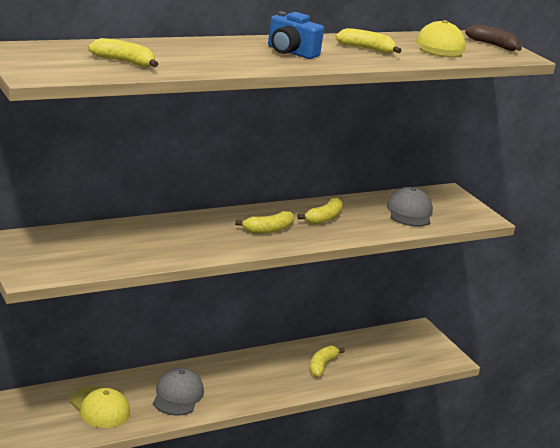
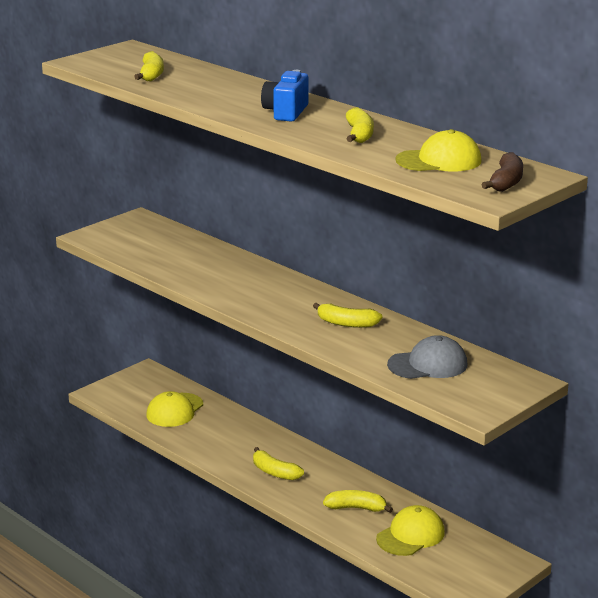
camera: 75 degrees right, 0 degrees up
grey cap [153,368,204,416] -> none
yellow banana [235,211,294,233] -> yellow banana moved to [253,447,304,480]
none -> yellow cap [376,505,445,556]

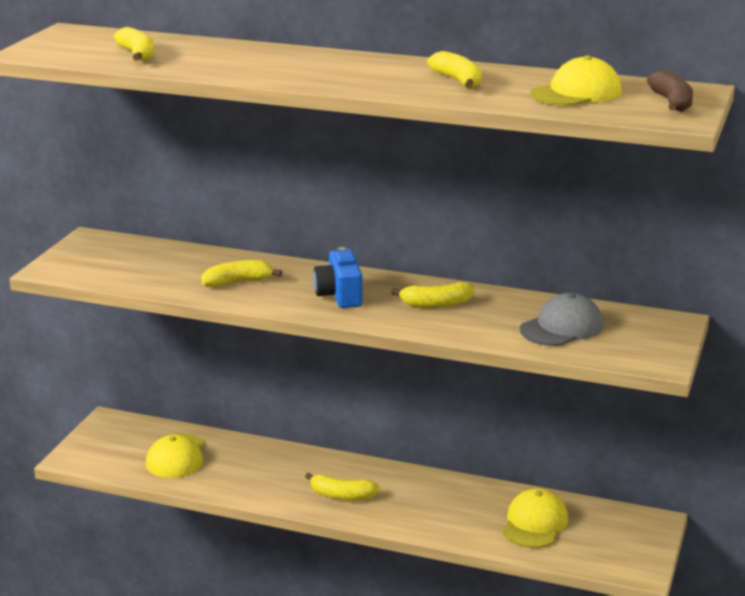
camera: 25 degrees left, 0 degrees up
blue camera [261,70,308,122] -> blue camera moved to [313,247,363,308]
yellow banana [323,490,393,513] -> yellow banana moved to [202,260,282,287]

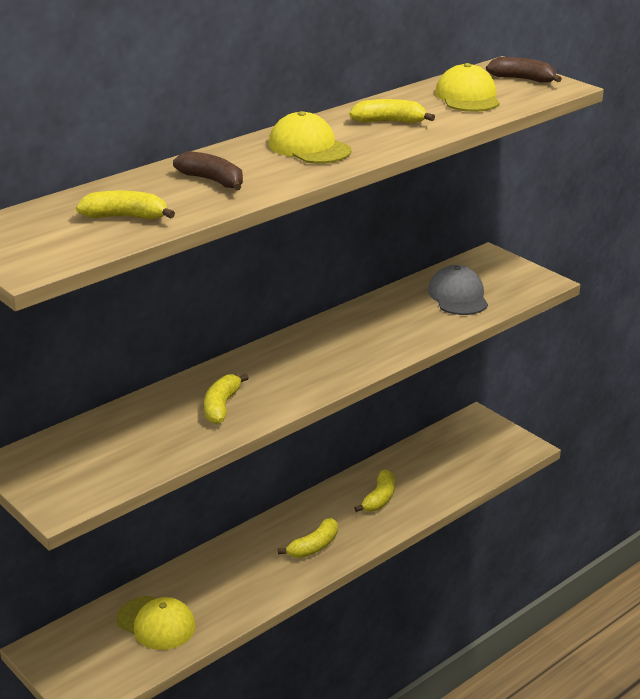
camera: 60 degrees left, 5 degrees up
blue camera [313,247,363,308] -> none
yellow banana [391,282,474,308] -> yellow banana moved to [354,469,395,512]
yellow cap [503,488,568,548] -> yellow cap moved to [269,111,352,164]
none -> brown banana [173,151,243,190]

